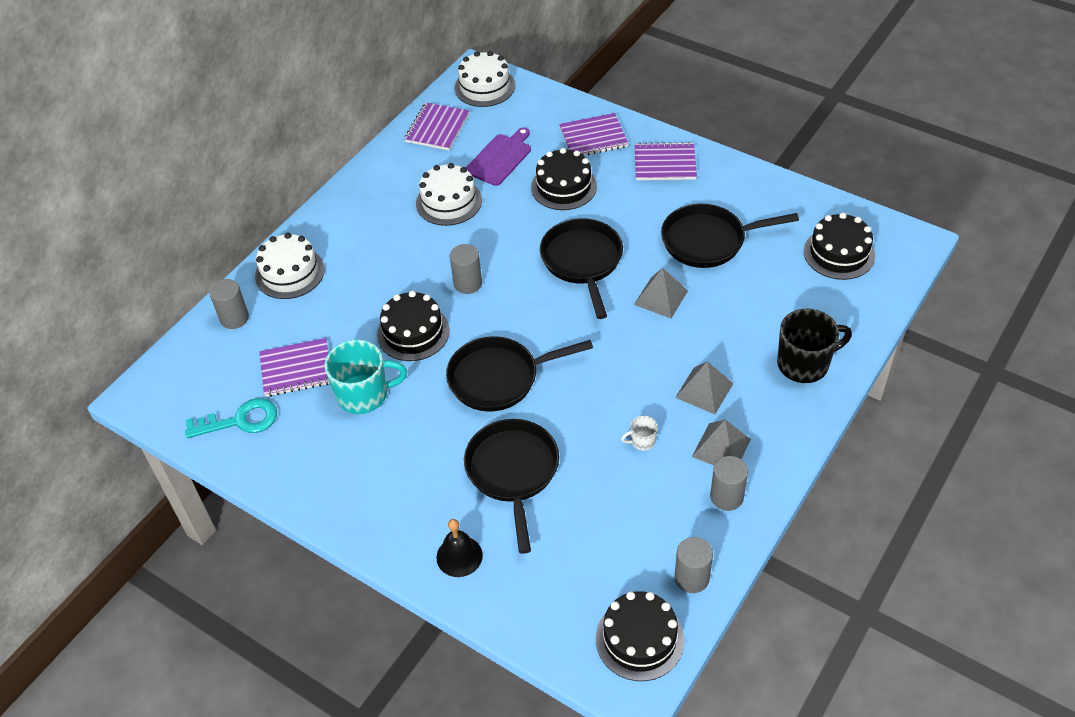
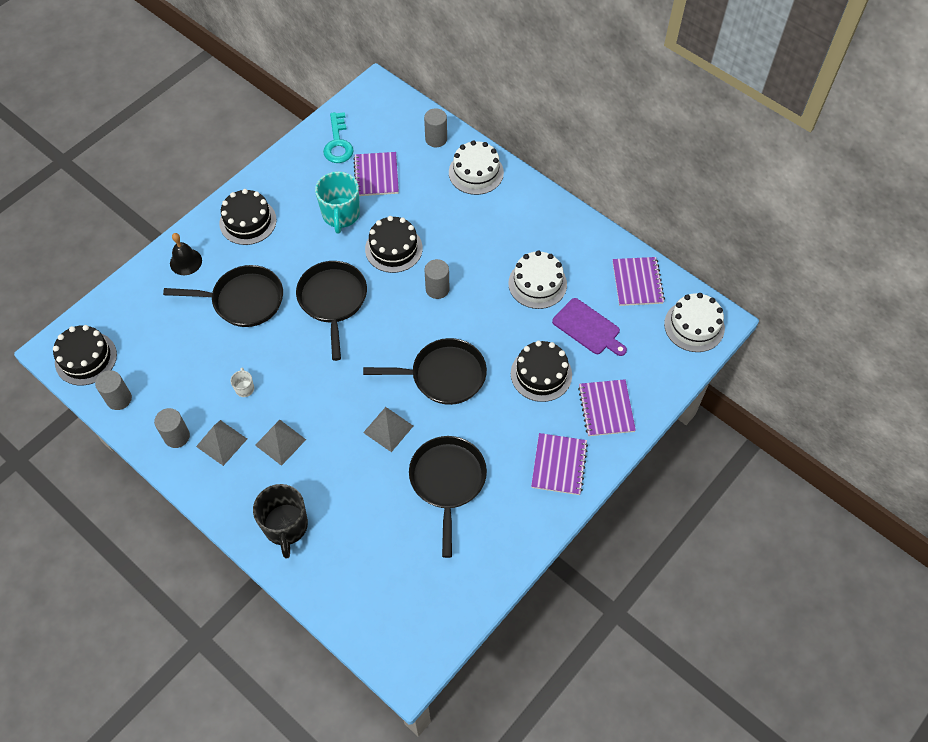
camera: 95 degrees right, 10 degrees up
purple notebook [404,102,469,150] -> purple notebook turned 60 degrees clockwise [612,257,665,306]
black cake [804,213,875,280] -> black cake moved to [219,189,277,245]

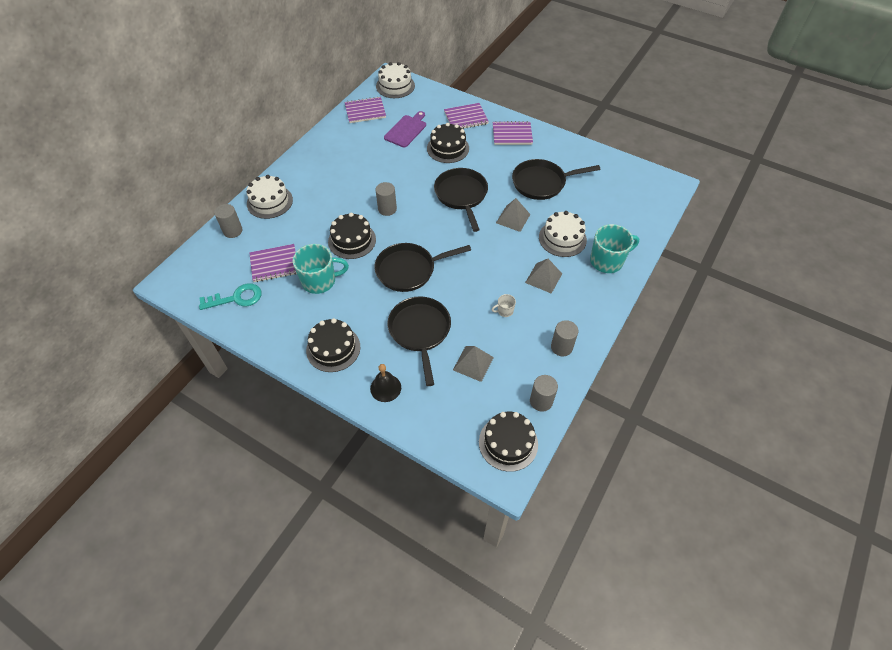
camera: 100 degrees left, 5 degrees down
grey pyramid [196,420,247,466] -> grey pyramid moved to [453,346,494,382]
black mug [253,484,308,559] -> turquoise mug [590,224,639,273]
white cake [508,250,567,309] -> white cake moved to [539,211,587,257]

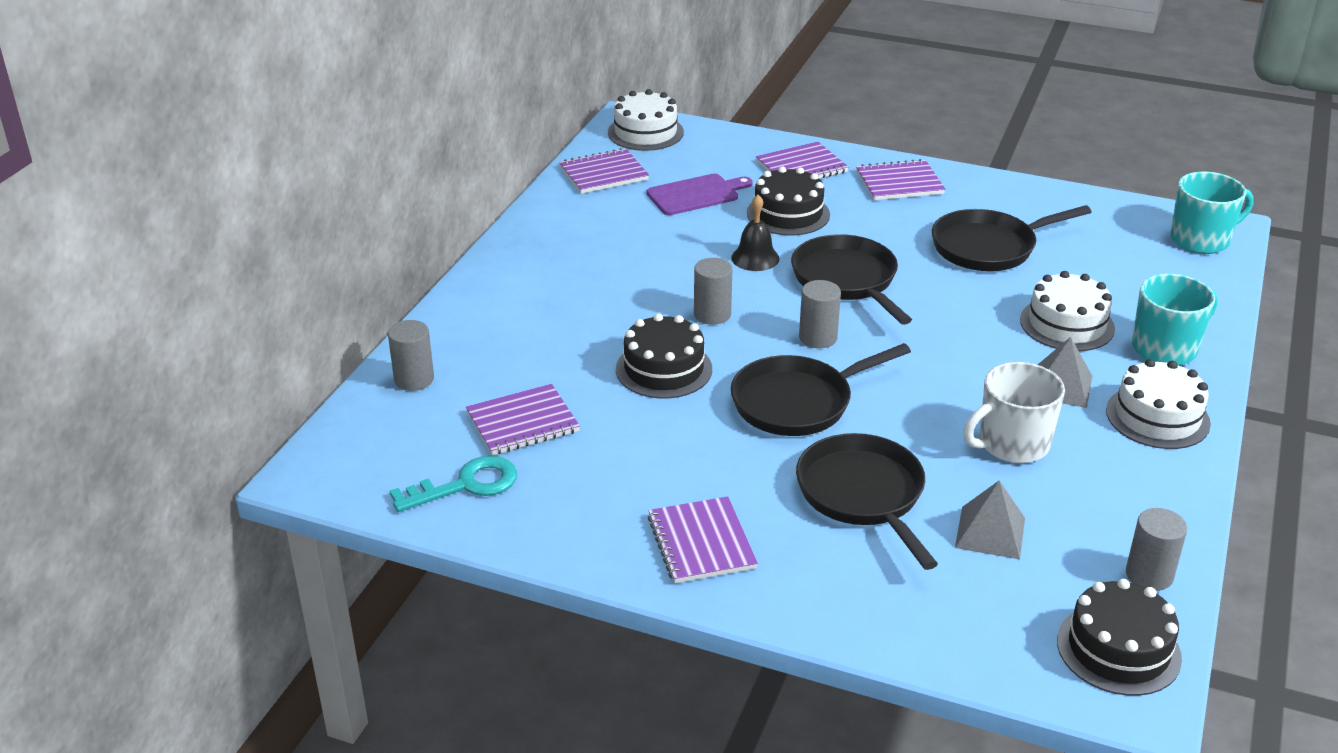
camera: 10 degrees left, 20 degrees down
white cake [247,175,293,219] -> white cake moved to [1106,359,1211,449]
turquoise mug [293,244,349,294] -> turquoise mug moved to [1170,172,1254,254]
black cake [306,318,360,372] -> purple notebook [648,496,758,583]
black bell [370,364,401,402] -> black bell moved to [731,195,780,271]
purple cutting board [384,111,426,147] -> purple cutting board turned 45 degrees clockwise [646,174,753,215]
white mug [492,294,516,317] -> white mug [963,362,1065,463], size x2.19
grey pyramid [496,198,530,232] -> none
grey cylinder [551,320,578,356] -> grey cylinder moved to [799,280,841,348]

